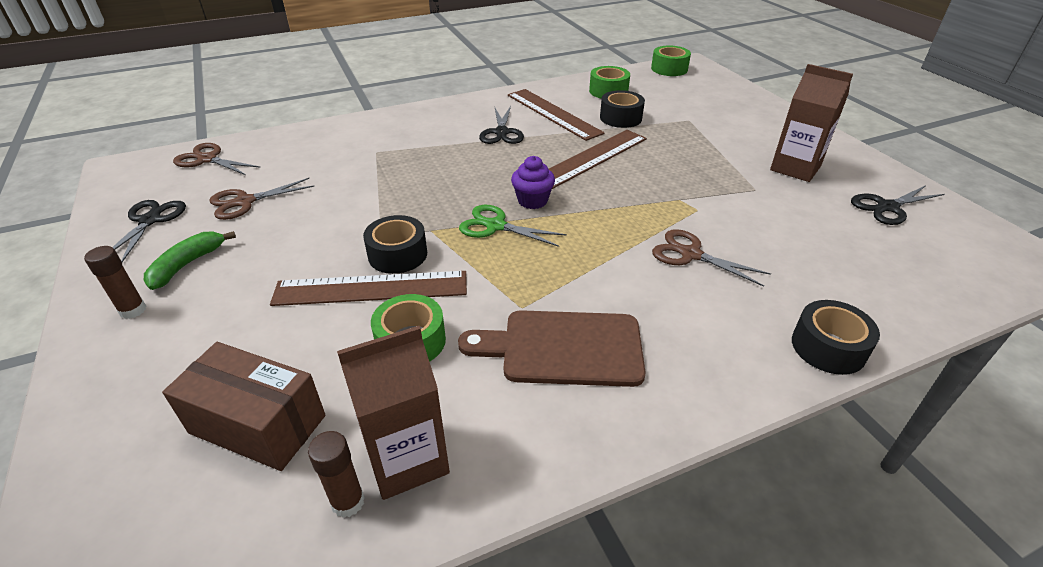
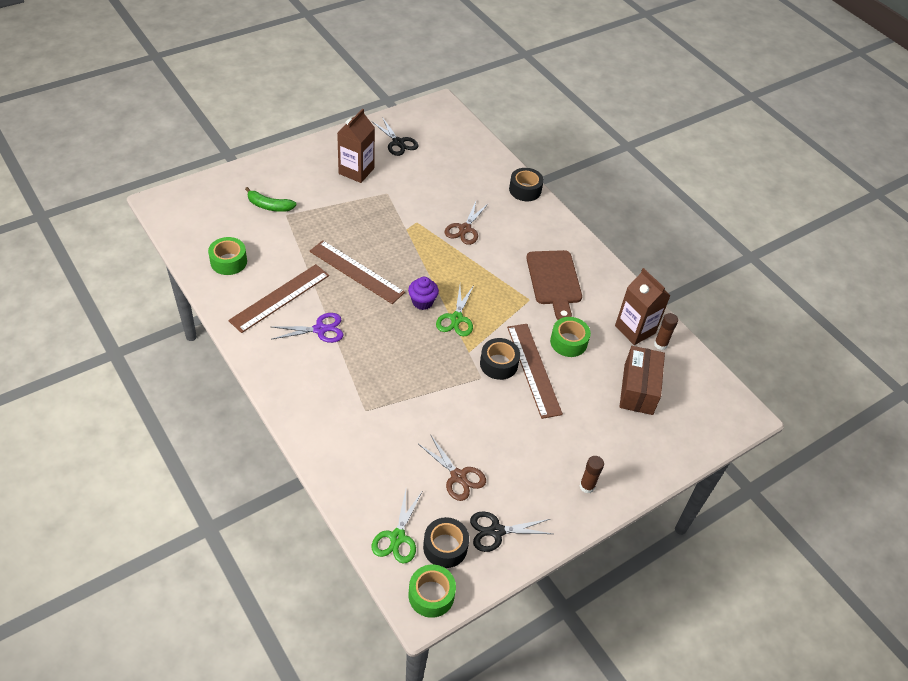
camera: 105 degrees left, 10 degrees up
green banana [144,231,236,290] -> green banana moved to [245,187,297,212]
brown scissors [173,143,261,175] -> green scissors [372,490,423,564]
black scissors [479,106,524,144] -> purple scissors [272,313,344,343]
black tape [600,90,645,128] -> black tape moved to [423,517,469,568]
green tape [651,45,691,76] -> green tape moved to [409,564,456,618]

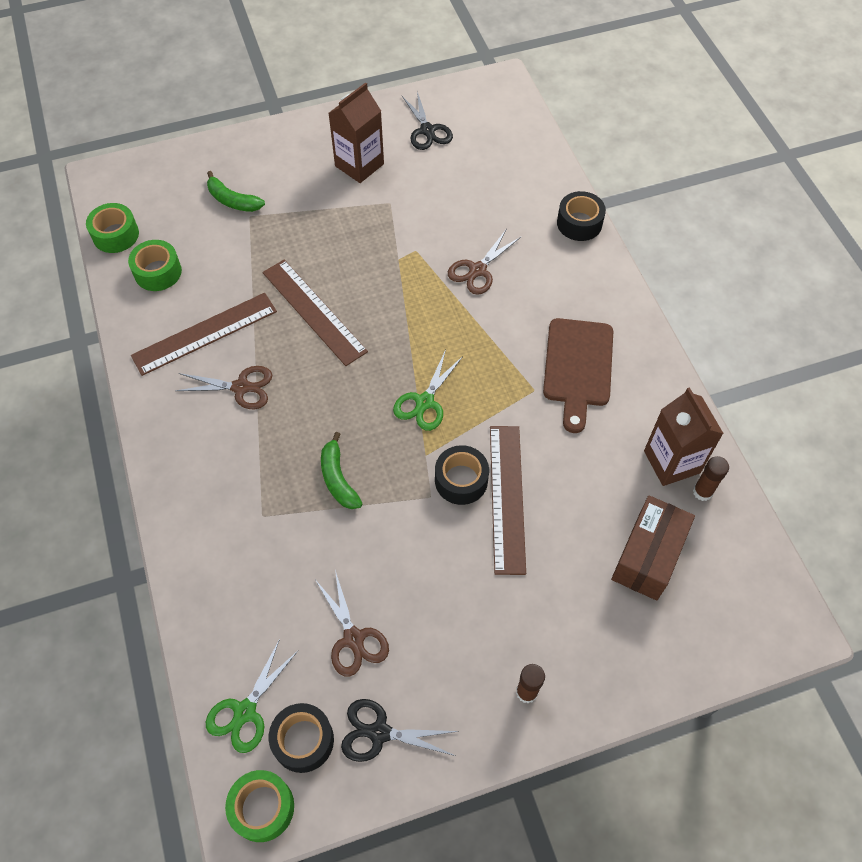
camera: 20 degrees right, 10 degrees up
purple scissors [272,313,344,343] -> brown scissors [176,366,272,409]
purple cupcake [408,277,439,310] -> none
green tape [550,317,591,357] -> green tape moved to [86,203,139,253]
none -> green banana [321,432,363,509]

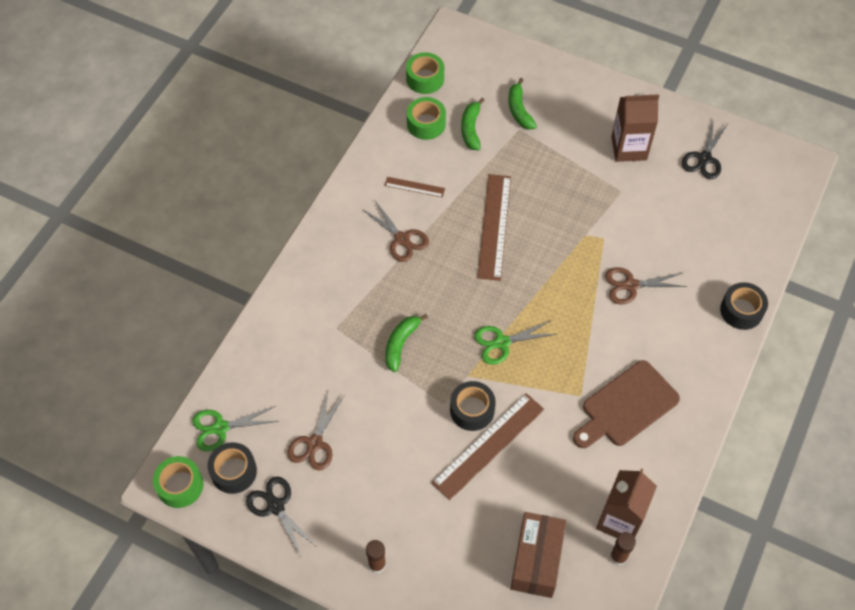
camera: 45 degrees right, 0 degrees up
brown ruler [131,293,277,376] -> brown ruler [385,177,445,197], size x0.49
brown box [611,495,695,601] -> brown box turned 60 degrees counterclockwise [511,512,566,598]
none -> green banana [461,98,485,150]

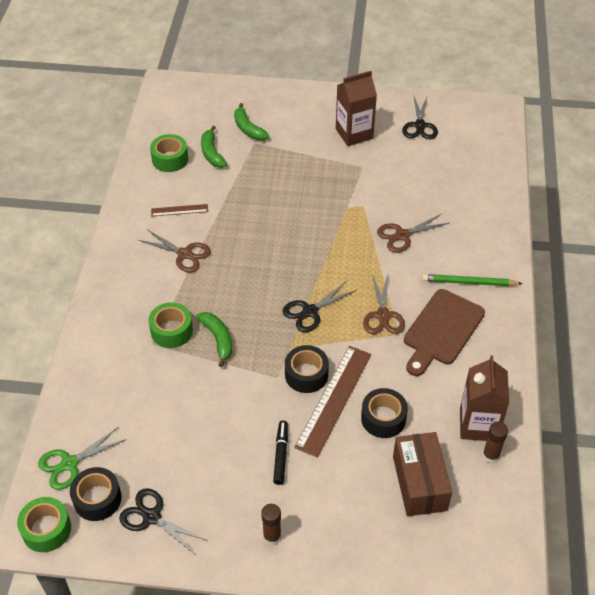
camera: 20 degrees left, 10 degrees down
brown scissors [287,392,344,471] -> brown scissors moved to [363,274,405,334]
green banana [385,314,428,372] -> green banana turned 150 degrees clockwise [196,312,232,367]
green tape [406,52,444,94] -> green tape moved to [148,302,193,348]
green scissors [474,320,556,365] -> black scissors [283,281,357,332]
brown ruler [477,174,511,281] -> none
black tape [720,282,768,330] -> black tape moved to [361,388,408,438]
none -> black marker [273,420,288,485]
none -> green pencil [422,274,523,286]

